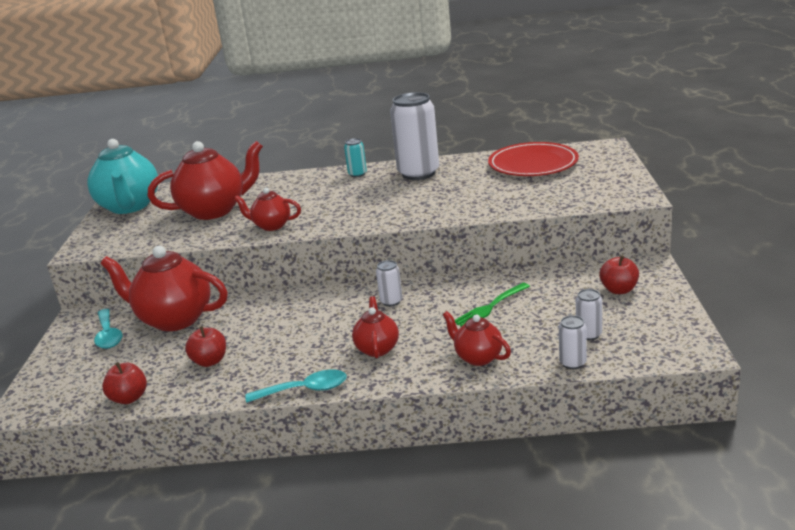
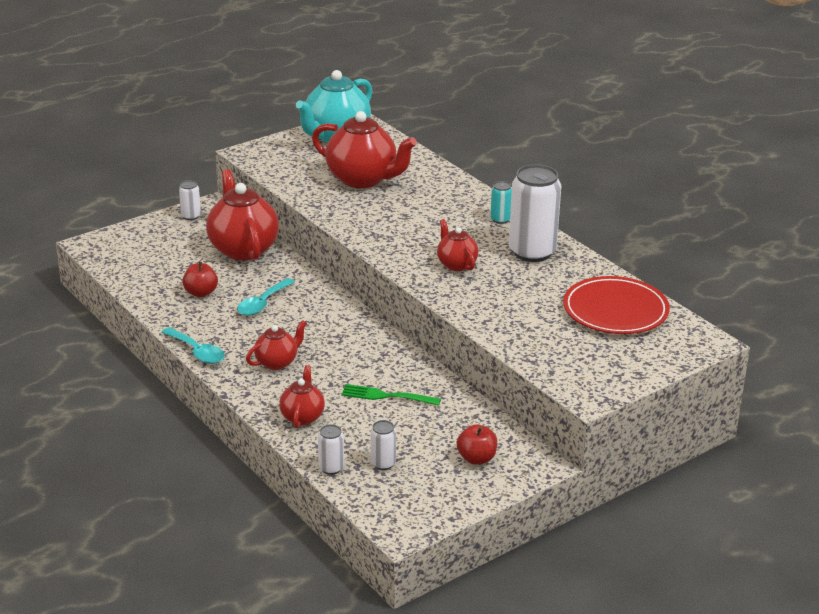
camera: 50 degrees right, 5 degrees up
turquoise spoon [94,309,122,349] -> turquoise spoon moved to [237,278,295,316]
red apple [102,362,147,404] -> none
red teapot [234,188,301,231] -> red teapot moved to [437,219,479,271]
white can [376,260,402,306] -> white can moved to [179,180,201,220]

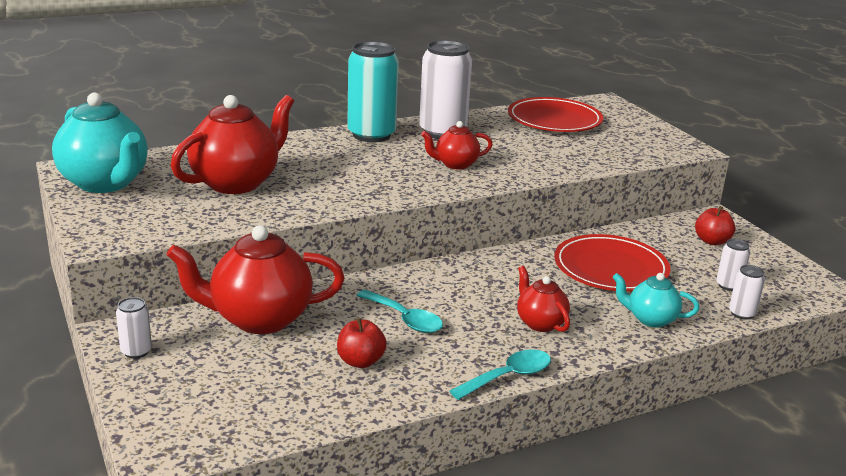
camera: 80 degrees left, 5 degrees down
red teapot [279,365,325,428] -> turquoise teapot [613,273,699,328]
green fork [342,384,441,406] -> red plate [554,234,671,292]
turquoise can [490,181,512,224] -> turquoise can [347,41,399,142], size x2.18

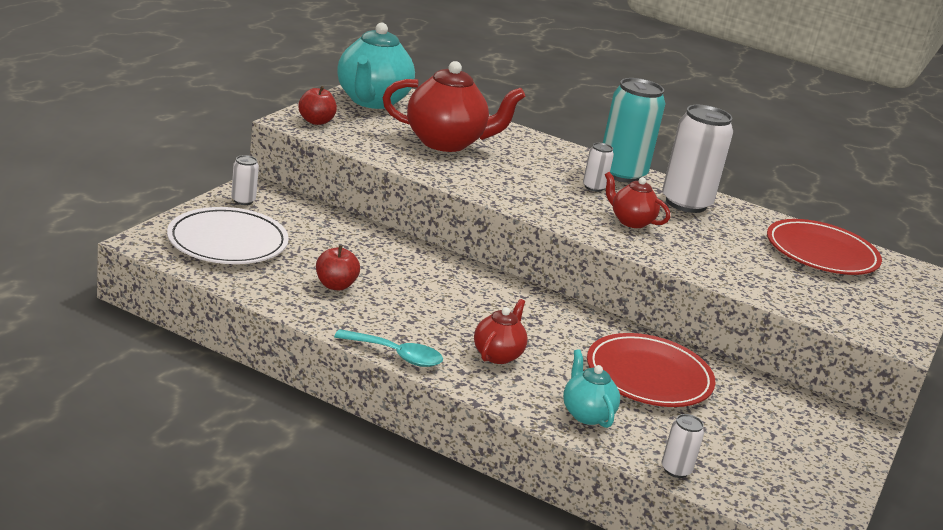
camera: 50 degrees right, 0 degrees up
red teapot [167,225,345,334] -> none
turquoise spoon [356,290,443,333] -> none
red apple [695,206,735,245] -> red apple moved to [298,86,337,125]
white can [716,239,750,291] -> white can moved to [583,143,614,192]
none -> white plate [167,207,289,264]

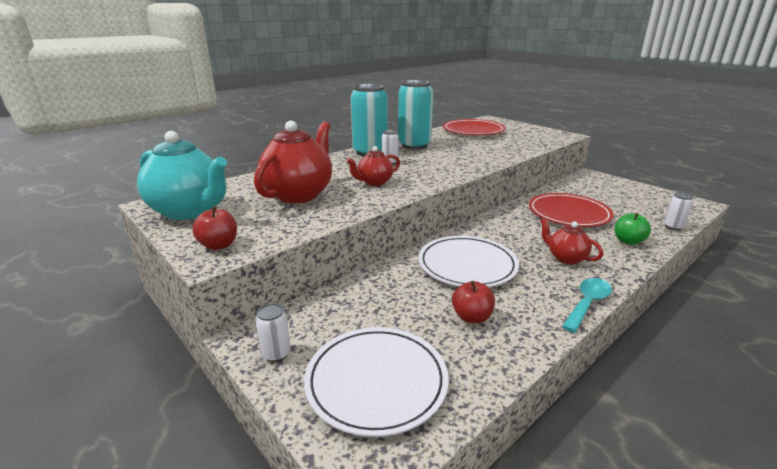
camera: 65 degrees left, 0 degrees up
turquoise teapot [563,349,620,428] -> green apple [615,213,651,245]
red teapot [605,172,670,228] -> red teapot moved to [346,146,400,186]
white can [662,105,733,213] -> turquoise can [398,80,433,149]
none -> white plate [418,236,519,287]

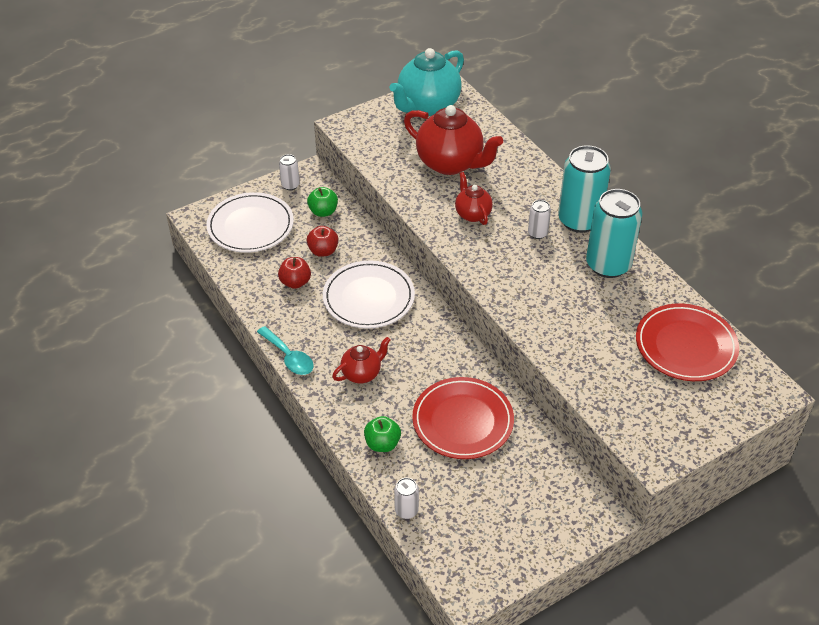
camera: 100 degrees right, 20 degrees up
red apple [192,206,237,250] -> red apple moved to [307,226,339,257]
none -> green apple [307,187,338,217]

